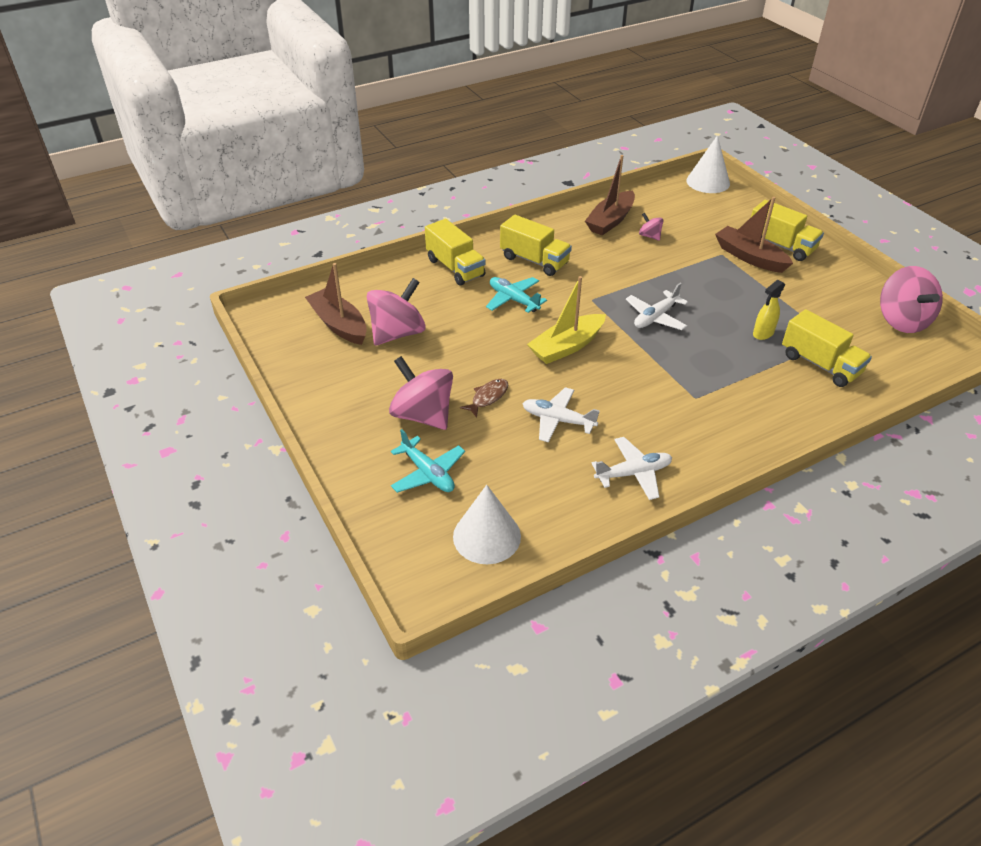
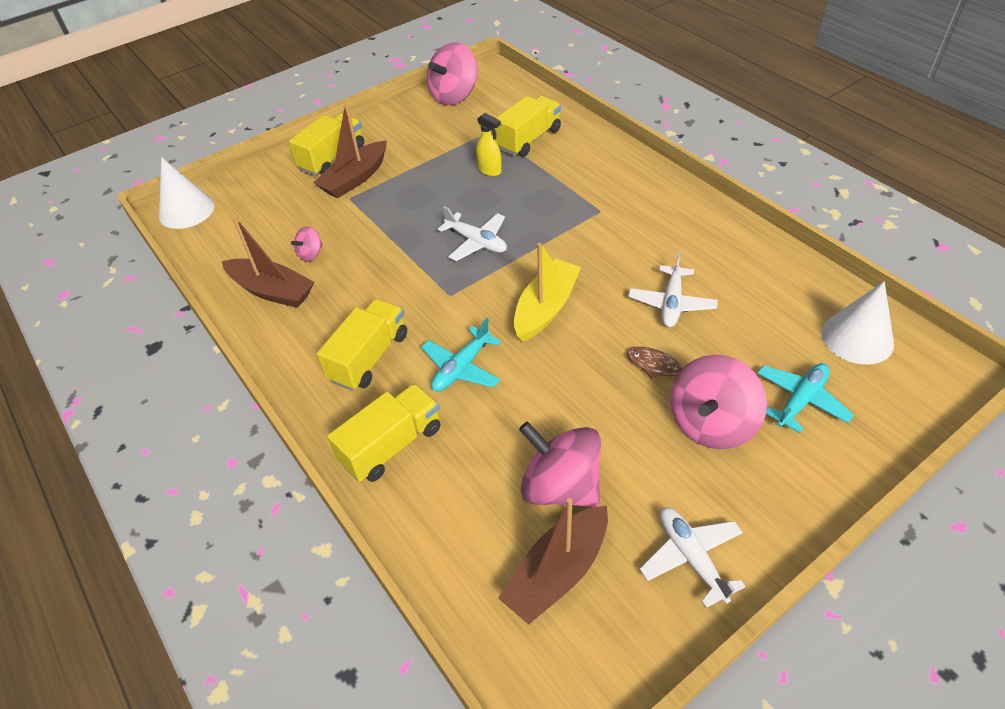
camera: 95 degrees left, 5 degrees up
yellow boat [527,276,606,364] -> yellow boat turned 105 degrees counterclockwise [514,243,581,341]
white plane [591,437,672,500] -> white plane moved to [640,507,746,608]
pink spinning top [880,266,943,333] -> pink spinning top turned 150 degrees clockwise [427,42,477,105]

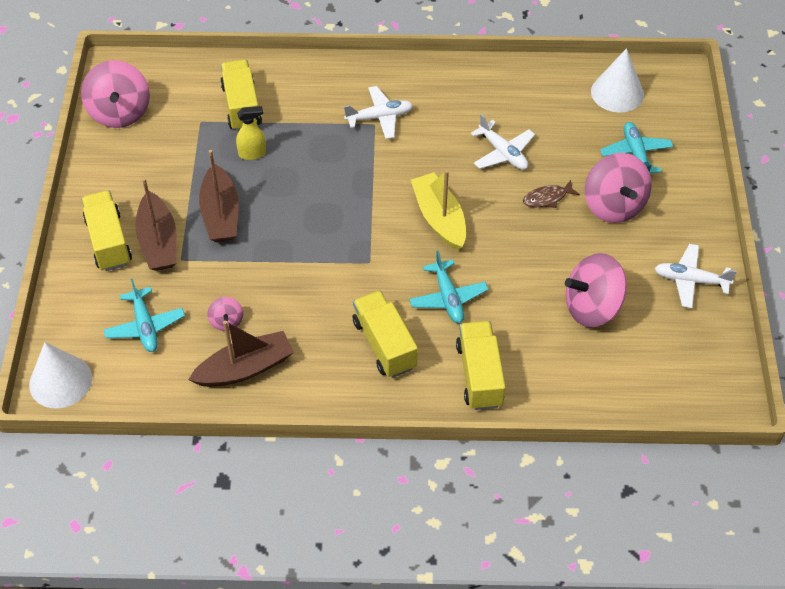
camera: 55 degrees left, 5 degrees up
white plane [438,206,507,261] -> white plane moved to [344,86,413,139]
brown boat [498,498,608,625] -> brown boat moved to [199,150,239,242]
none -> turquoise plane [104,279,185,352]

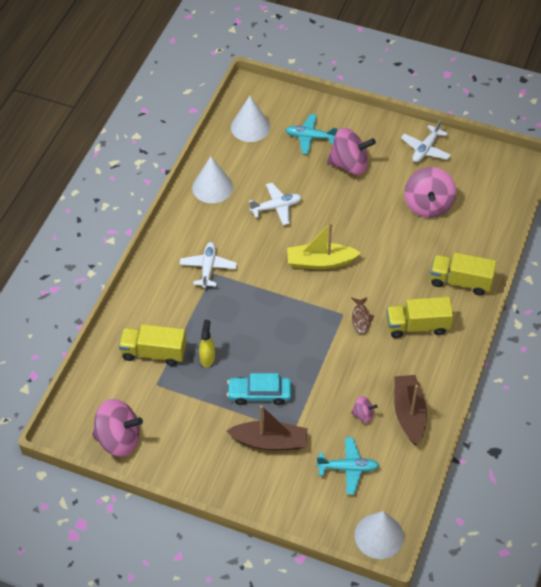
camera: 70 degrees left, 0 degrees up
yellow truck [81,190,132,271] -> none
brown boat [199,150,239,242] -> turquoise car [227,373,291,405]
turquoise plane [409,251,488,323] -> none
brown fish [523,180,580,208] -> brown fish moved to [352,297,374,334]
none -> white cone [192,156,233,203]

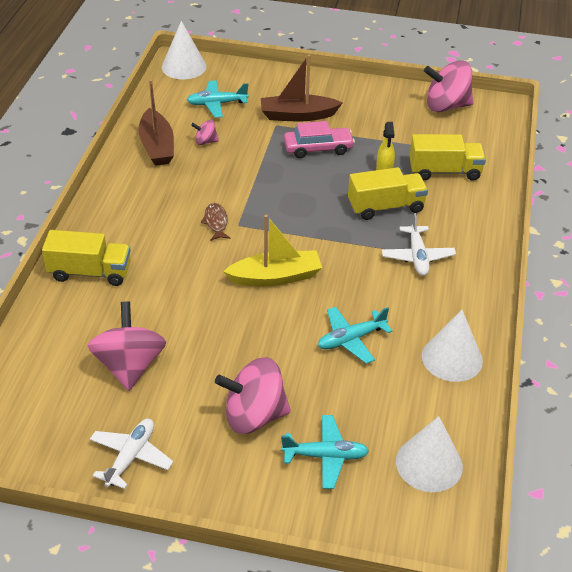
camera: 170 degrees right, 10 degrees down
turquoise car [227,373,291,405] -> pink car [284,121,355,158]
white plane [249,183,302,225] -> turquoise plane [318,307,392,364]
yellow truck [386,297,454,338] -> yellow truck moved to [348,167,428,220]

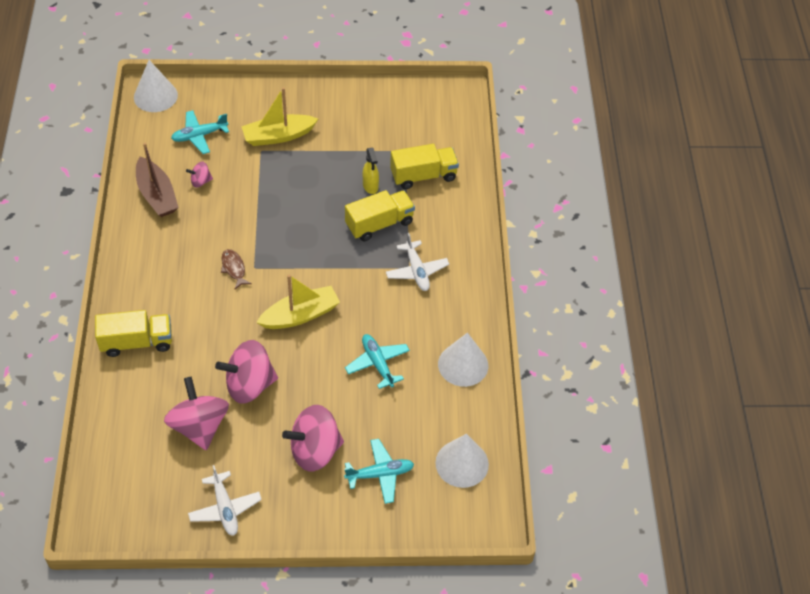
camera: 15 degrees left, 10 degrees up
white plane [90,419,173,489] -> white plane turned 150 degrees clockwise [188,465,262,536]
brown boat [261,55,342,121] -> yellow boat [241,87,318,146]
pink car [284,121,355,158] -> none
turquoise plane [318,307,392,364] -> turquoise plane turned 105 degrees clockwise [345,334,410,389]
pink spinning top [424,60,473,112] -> pink spinning top moved to [215,340,278,404]

